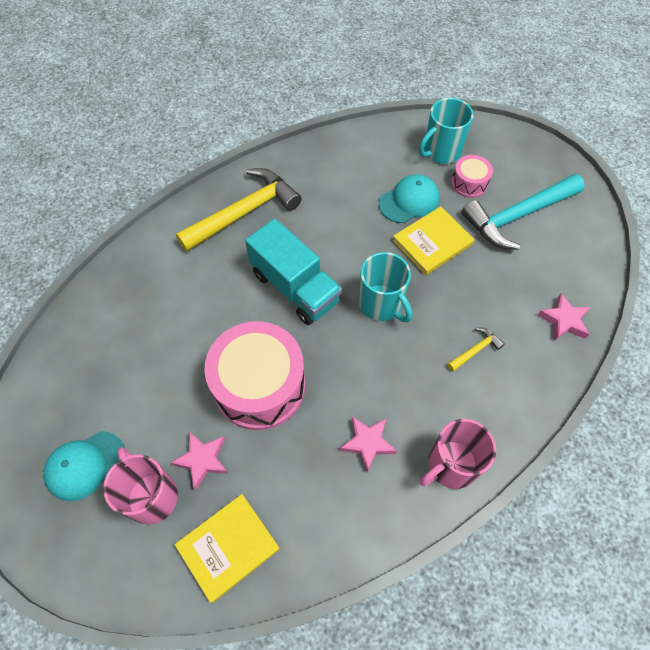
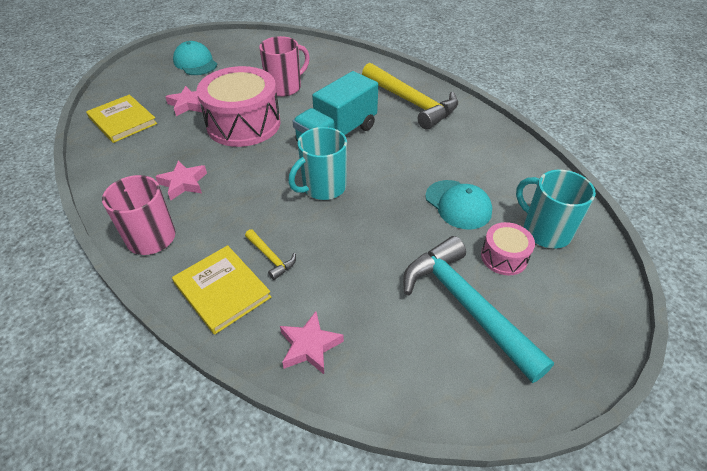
camera: 85 degrees right, 15 degrees down
pink mug [103,447,178,524] -> pink mug moved to [259,36,310,96]
yellow book [393,206,475,275] -> yellow book moved to [172,245,272,335]

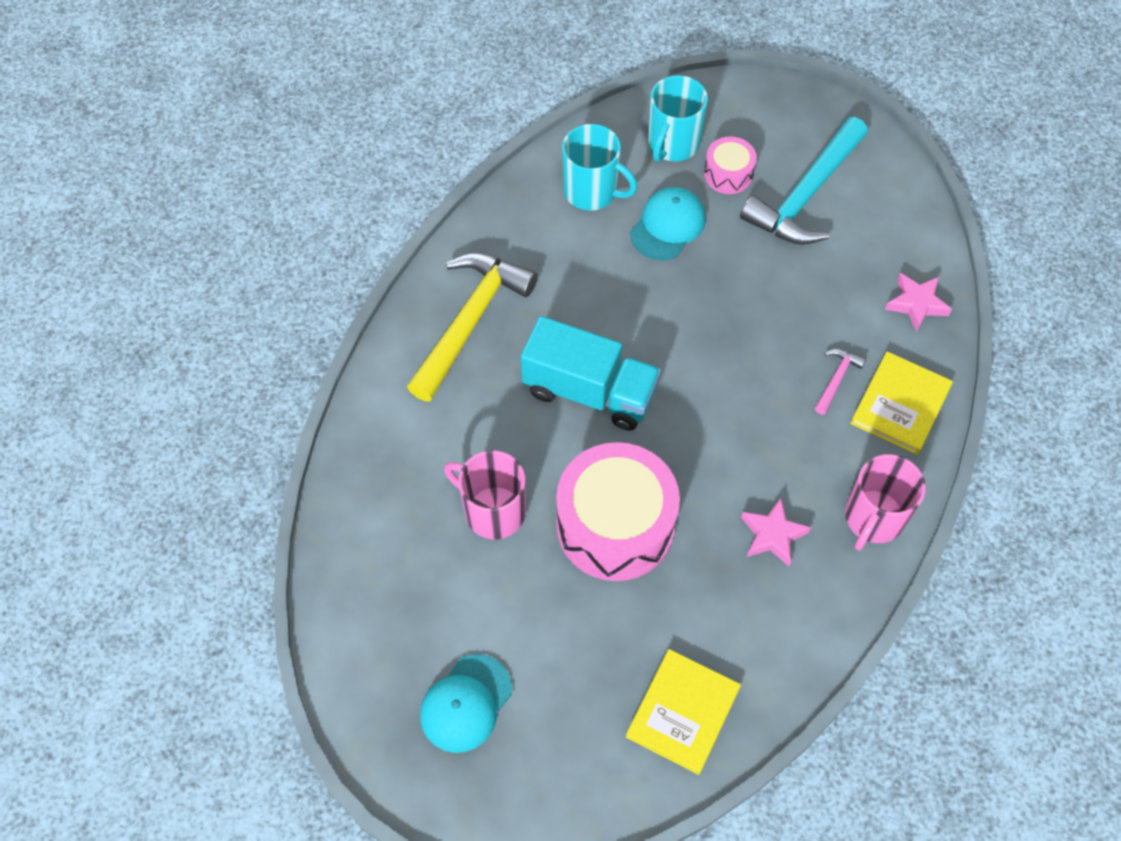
camera: 110 degrees left, 15 degrees up
pink star [165,86,202,116] -> none
yellow hammer [245,229,296,280] -> pink hammer [815,349,866,415]
turquoise mug [288,127,347,200] -> turquoise mug moved to [562,124,637,211]

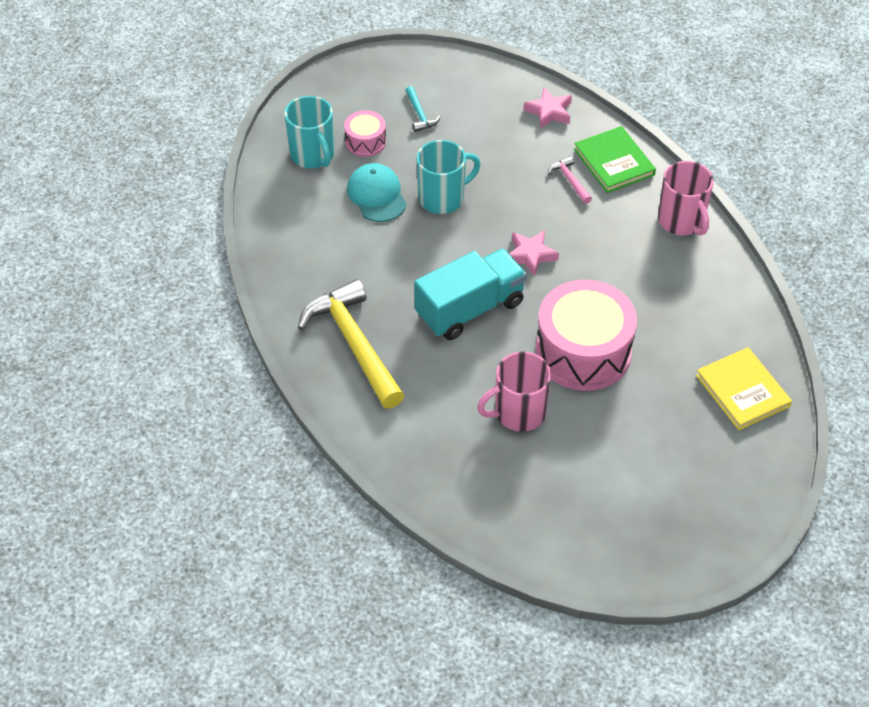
camera: 55 degrees left, 10 degrees down
turquoise cap [420,654,512,753] -> none
turquoise mug [562,124,637,211] -> turquoise mug moved to [417,140,481,214]
turquoise hammer [740,117,868,245] -> turquoise hammer [405,86,441,132], size x0.43
pink star [741,498,811,567] -> pink star moved to [510,230,559,277]
yellow book [850,351,953,455] -> green book [574,126,656,193]

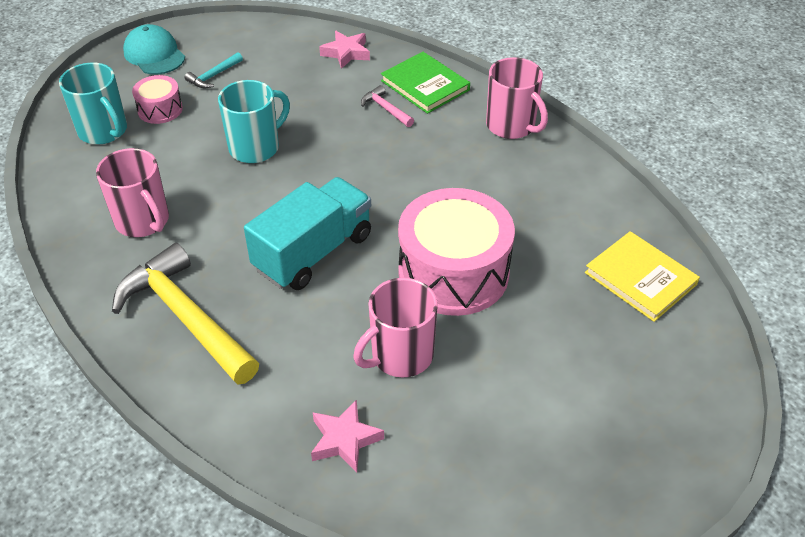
camera: 15 degrees left, 5 degrees down
turquoise cap [347,163,407,222] -> turquoise cap moved to [123,24,185,75]
turquoise hammer [405,86,441,132] -> turquoise hammer turned 75 degrees clockwise [185,52,243,88]
pink star [510,230,559,277] -> pink star moved to [311,399,384,472]
none -> pink mug [96,148,169,237]

